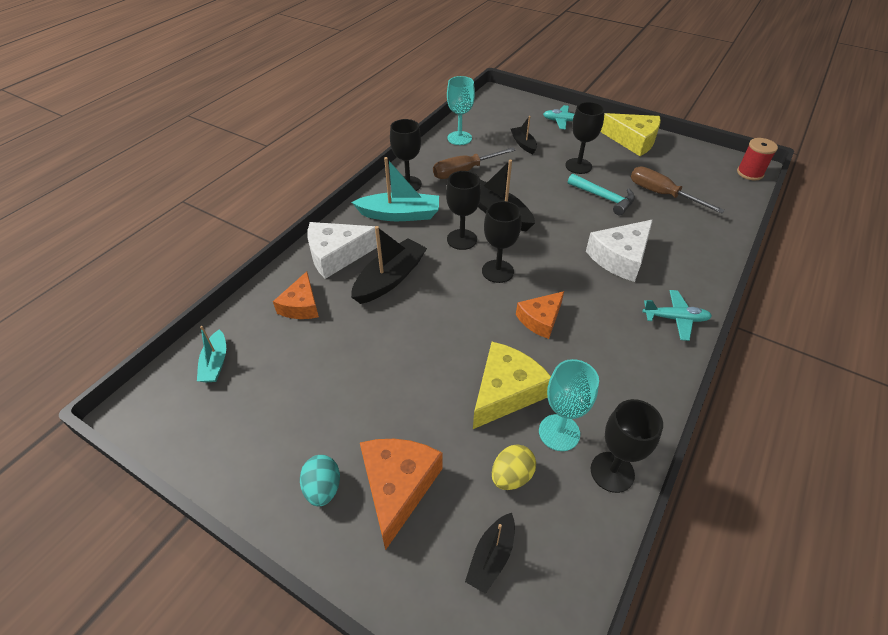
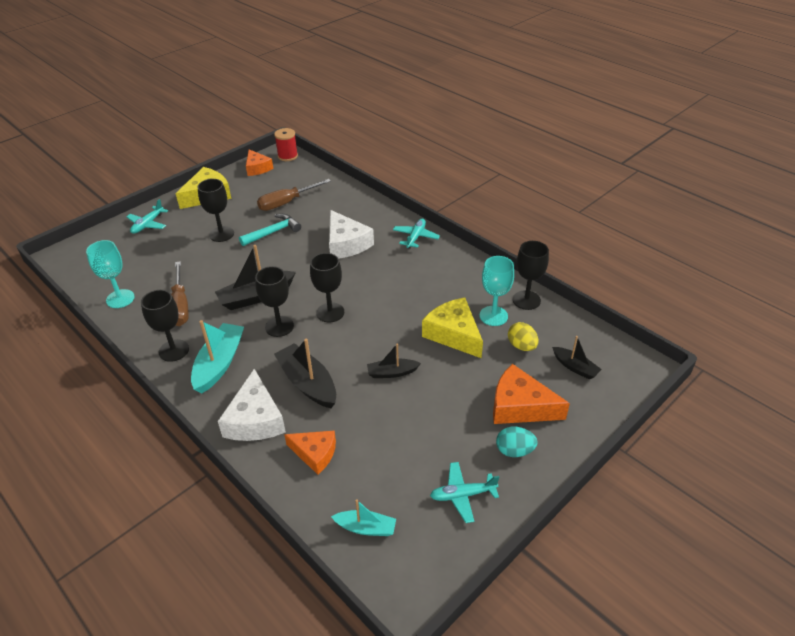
camera: 75 degrees left, 5 degrees down
black boat [511,116,537,154] -> black boat moved to [367,344,421,378]
orange cheese [516,291,564,339] -> orange cheese moved to [246,150,273,176]
none -> turquoise plane [430,462,499,523]

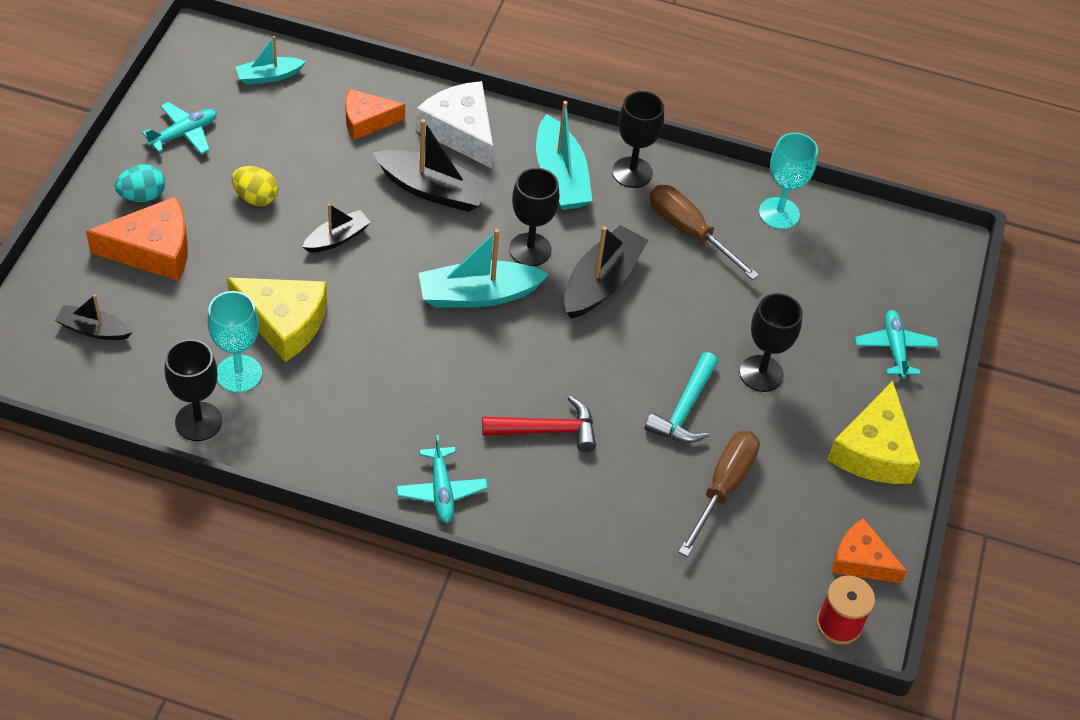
camera: 145 degrees right, 10 degrees up
black goblet [310,253,344,323] -> turquoise boat [419,229,549,307]
white cheese [329,210,374,259] -> red hammer [482,396,596,452]
yellow egg [508,322,538,351] -> yellow egg moved to [232,166,278,206]

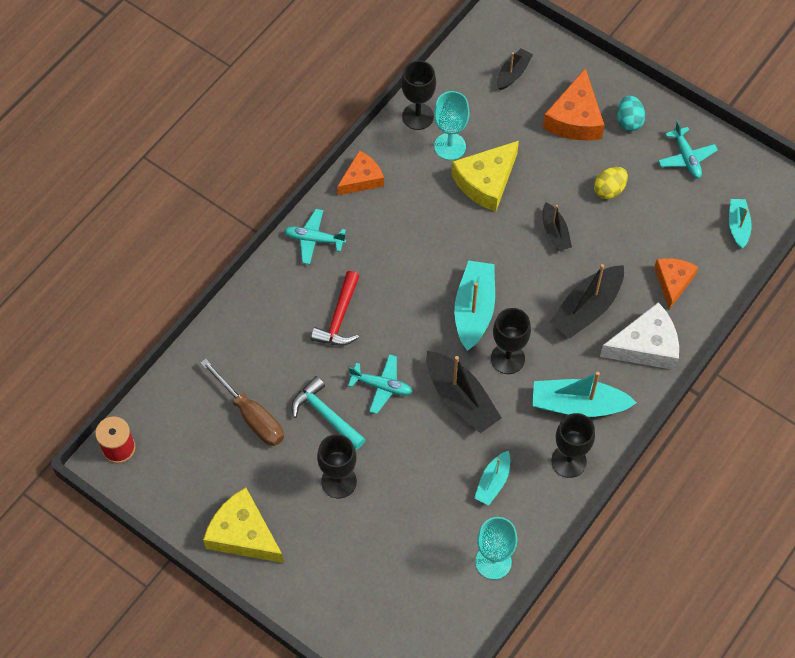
camera: 115 degrees right, 10 degrees up
brown screwdriver [650,185,759,280] -> turquoise boat [474,451,510,505]
orange cheese [832,518,907,583] -> orange cheese moved to [337,151,384,195]
turquoise plane [855,310,939,379] -> turquoise plane moved to [348,354,413,414]

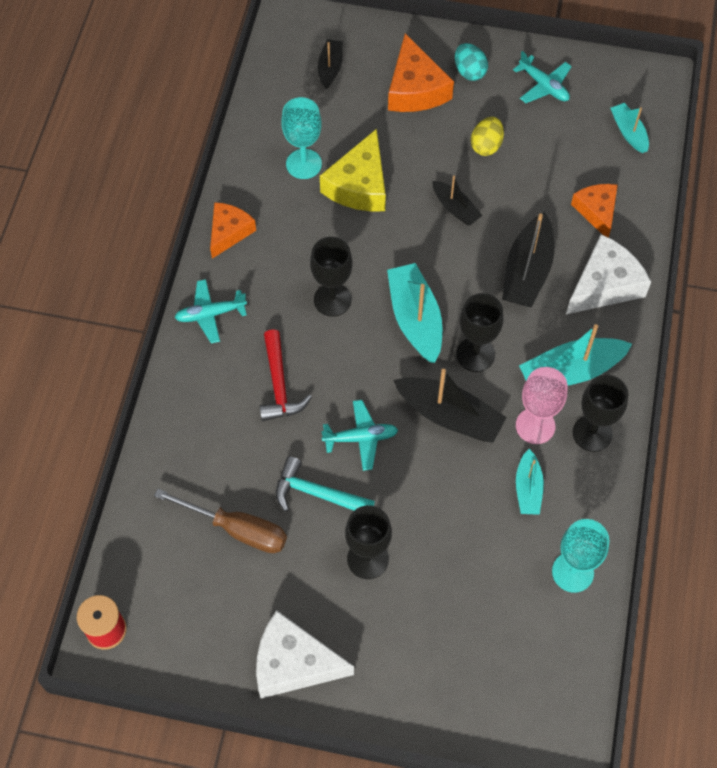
camera: 25 degrees left, 0 degrees up
yellow cheese [203,487,284,563] -> white cheese [256,610,354,699]
black goblet [401,60,436,130] -> black goblet moved to [310,237,353,317]
none -> pink goblet [516,367,567,444]

